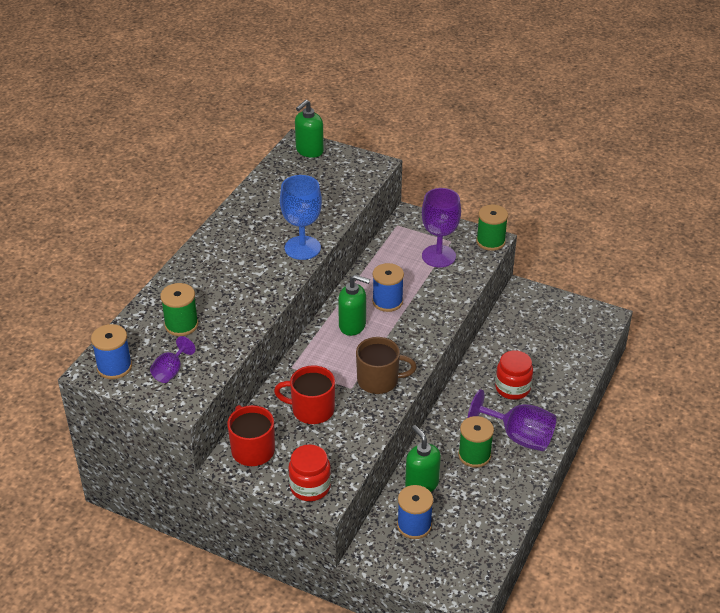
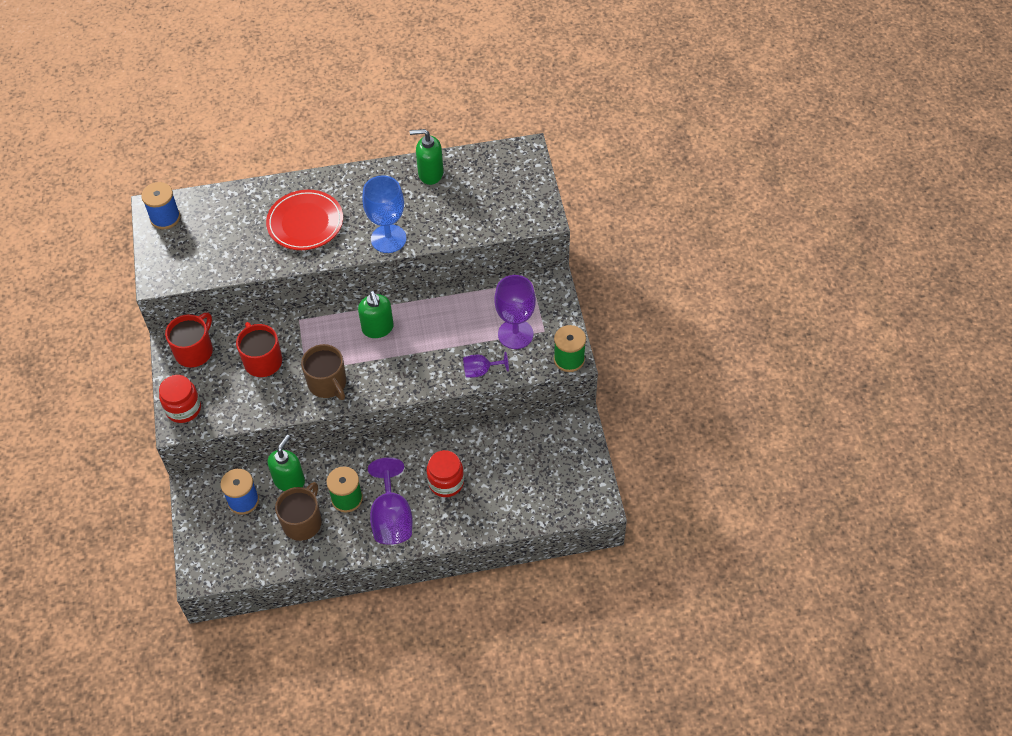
camera: 55 degrees right, 15 degrees up
purple goblet [150,336,196,383] -> purple goblet moved to [463,352,509,377]
green spool [160,283,198,336] -> none
green soap dispenser [295,100,324,158] -> green soap dispenser moved to [410,129,443,185]
blue spool [372,263,404,312] -> none
none -> red plate [266,190,343,250]
none -> brown mug [275,482,322,541]

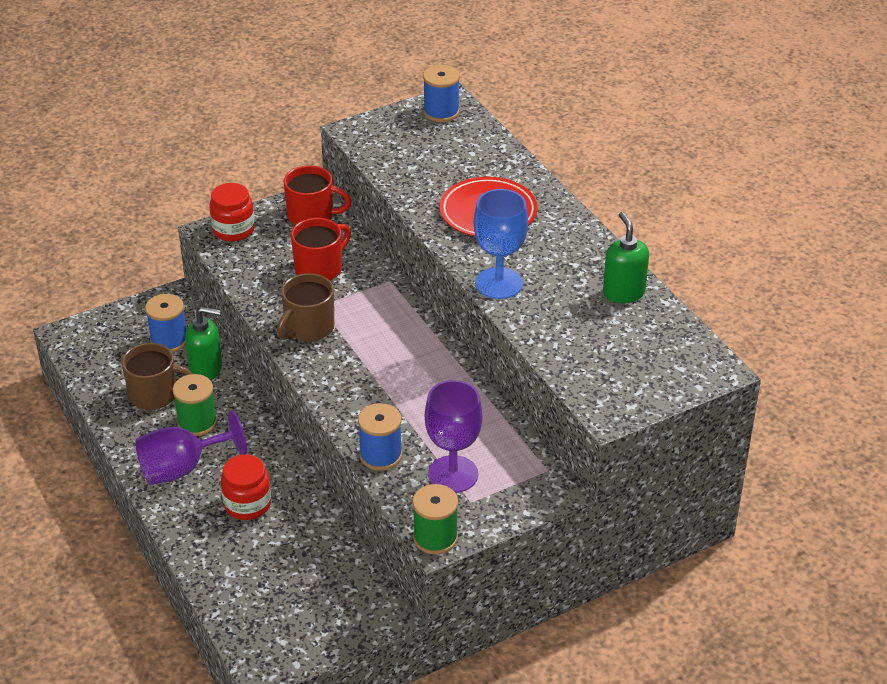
camera: 70 degrees right, 15 degrees down
green soap dispenser [358,291,394,338] -> none
purple goblet [463,352,509,377] -> blue spool [358,403,402,471]

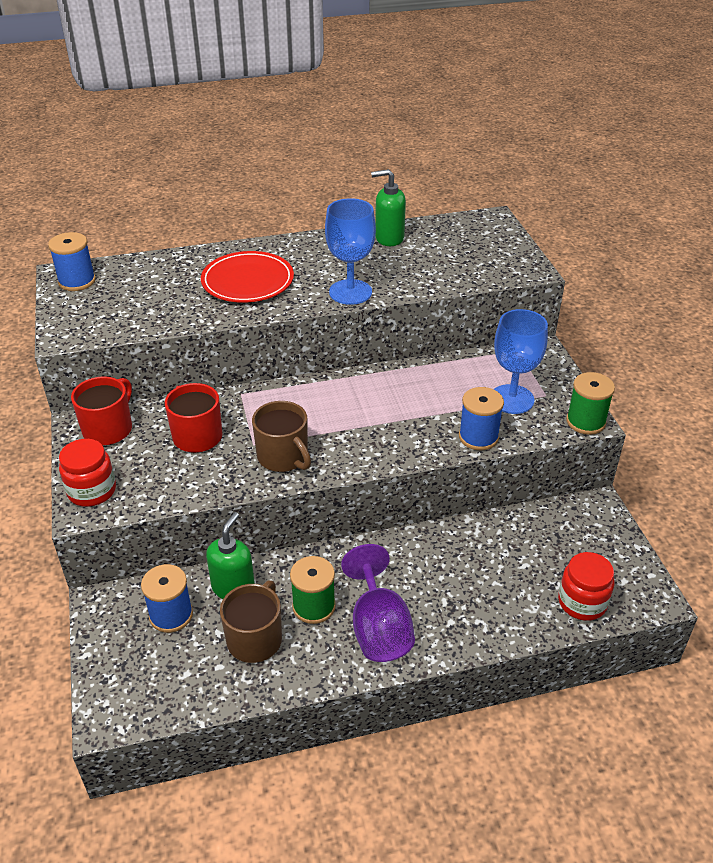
camera: 75 degrees left, 0 degrees up
red jar [221,454,271,520] -> red jar moved to [558,552,614,621]
purple goblet [425,380,482,493] -> blue goblet [494,309,548,414]

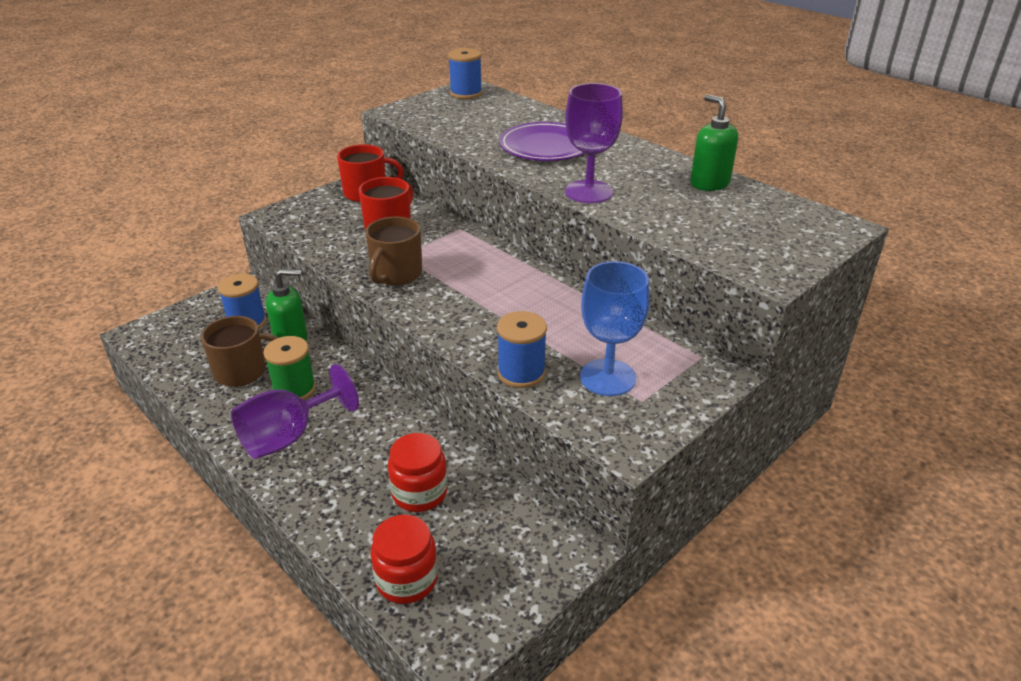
camera: 60 degrees right, 5 degrees down
red jar [59,439,116,507] -> red jar moved to [388,433,447,512]
red plate [201,251,294,303] -> purple plate [499,122,585,161]
blue goblet [325,198,376,305] -> purple goblet [565,83,623,203]
green spool [566,372,615,435] -> none

